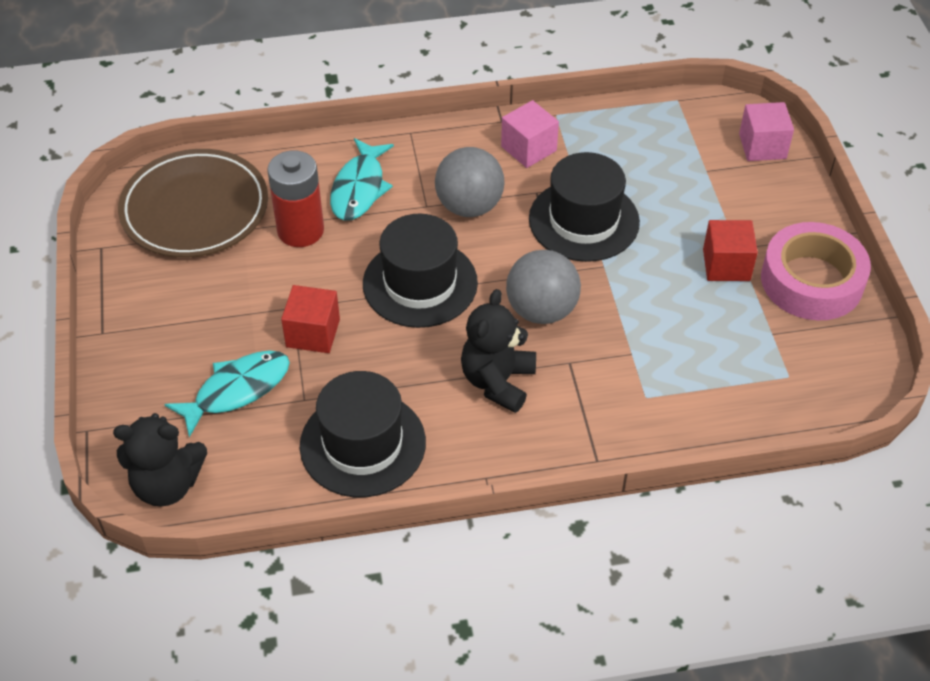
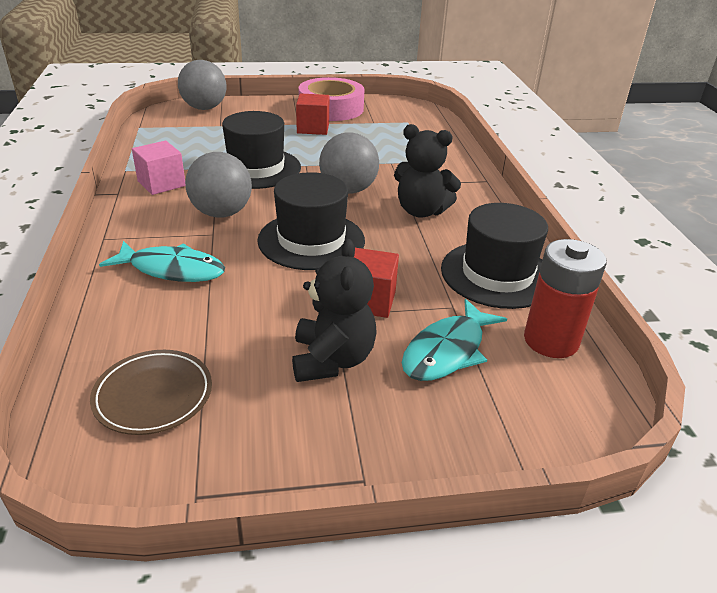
camera: 90 degrees left, 15 degrees down
black teddy bear [113,413,207,507] -> black teddy bear moved to [292,239,377,382]
brown plate [118,149,268,258] -> brown plate [90,350,212,435], size x0.58
turquoise fish [164,351,290,438] -> turquoise fish turned 105 degrees counterclockwise [402,299,507,381]
red battery [267,150,324,247] -> red battery moved to [524,239,606,358]
pink cube [739,102,794,161] -> grey ball [178,60,227,110]

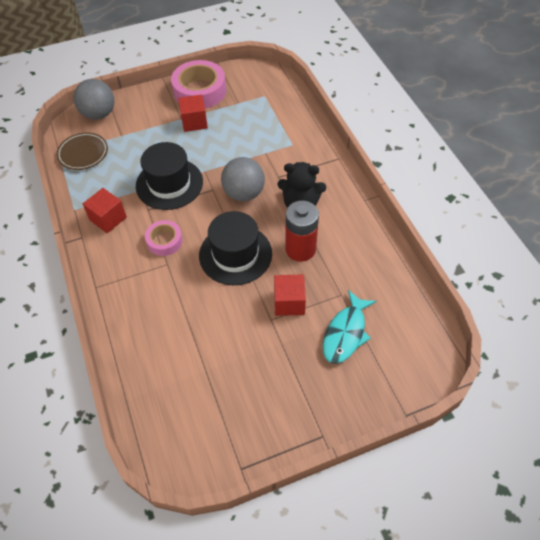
camera: 10 degrees left, 20 degrees up
brown plate [90,350,212,435] -> brown plate moved to [56,132,108,170]
turquoise fish [99,241,225,282] -> none
pink cube [132,141,185,195] -> red cube [83,188,127,233]
grey ball [185,152,252,218] -> pink tape [145,220,183,256]
black teddy bear [292,239,377,382] -> none
black hat [441,203,548,309] -> none
red battery [524,239,606,358] -> red battery moved to [285,201,319,262]

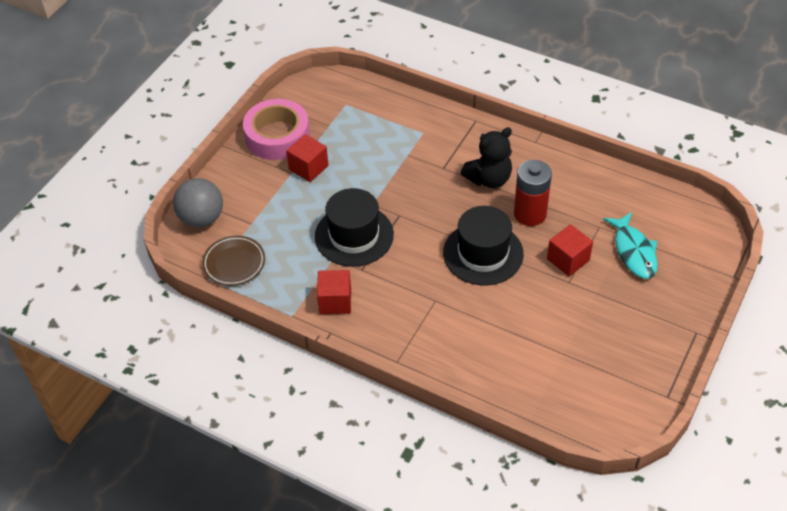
camera: 40 degrees left, 5 degrees down
pink tape [145,220,183,256] -> none
grey ball [221,157,265,201] -> none

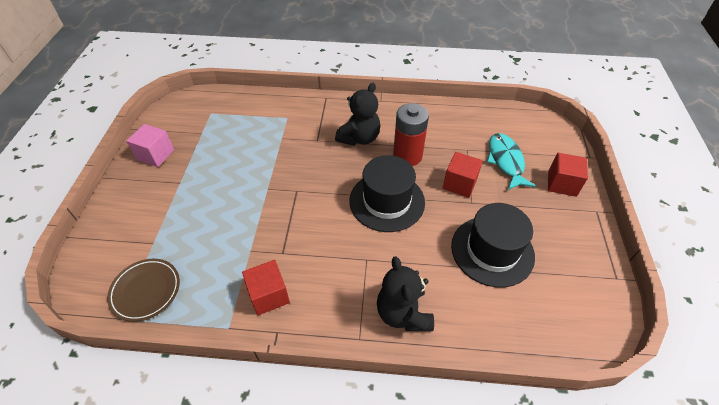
camera: 25 degrees left, 0 degrees up
grey ball [173,178,223,227] -> none
pink tape [243,99,310,160] -> pink cube [126,124,174,167]
red cube [286,134,329,182] -> red cube moved to [548,153,588,197]
black hat [315,188,394,267] -> black hat moved to [451,203,535,287]
turquoise fish [603,212,658,279] -> turquoise fish turned 150 degrees counterclockwise [487,133,536,190]
none -> black teddy bear [377,256,434,331]

